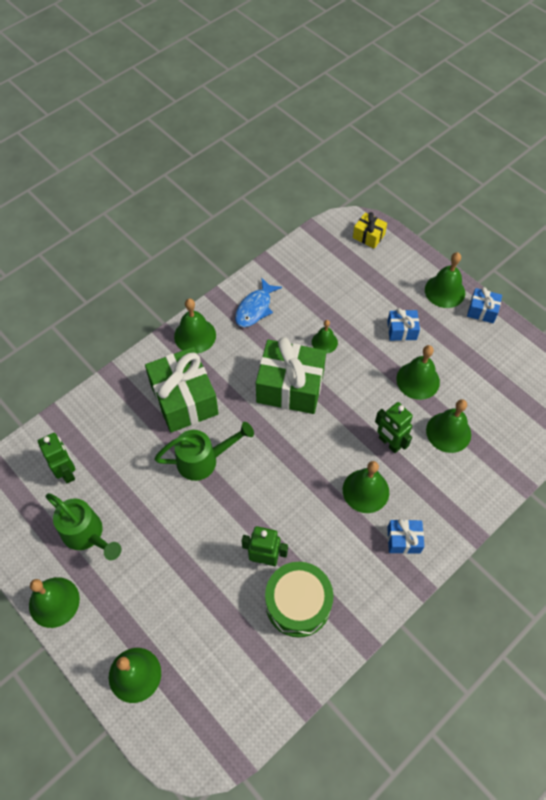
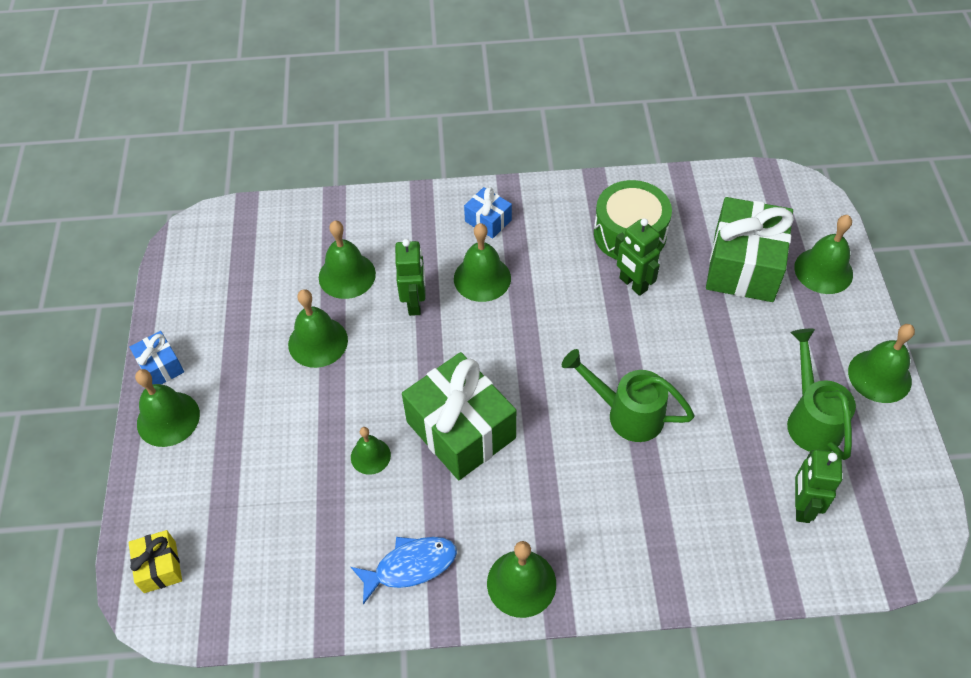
camera: 140 degrees left, 5 degrees down
green gift [145,347,219,433] -> green gift moved to [706,197,794,302]
blue gift [387,308,420,341] -> none

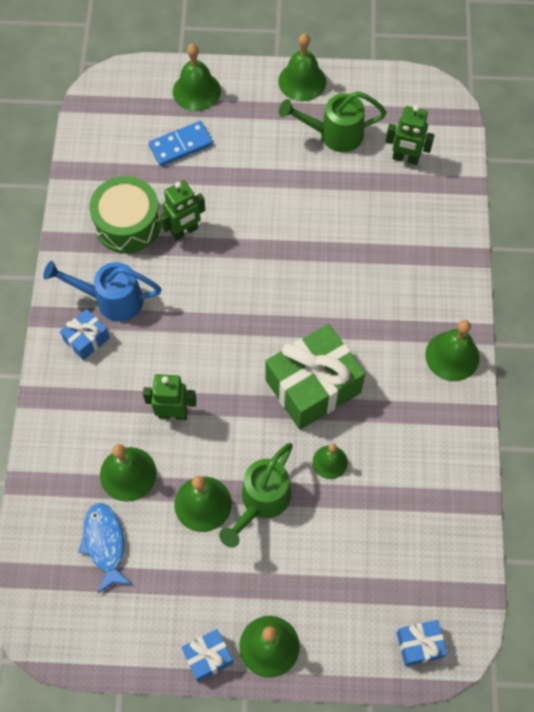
camera: 85 degrees left, 10 degrees up
yellow gift [128,530,182,593] -> blue gift [397,620,447,666]
blue fish [351,537,457,605] -> blue fish moved to [78,503,131,593]
green bell [454,223,511,302] -> none
green watering can [562,349,695,442] -> green watering can moved to [219,443,293,548]
green gift [706,197,794,302] -> blue domino [149,121,213,166]
none -> blue watering can [43,261,161,322]

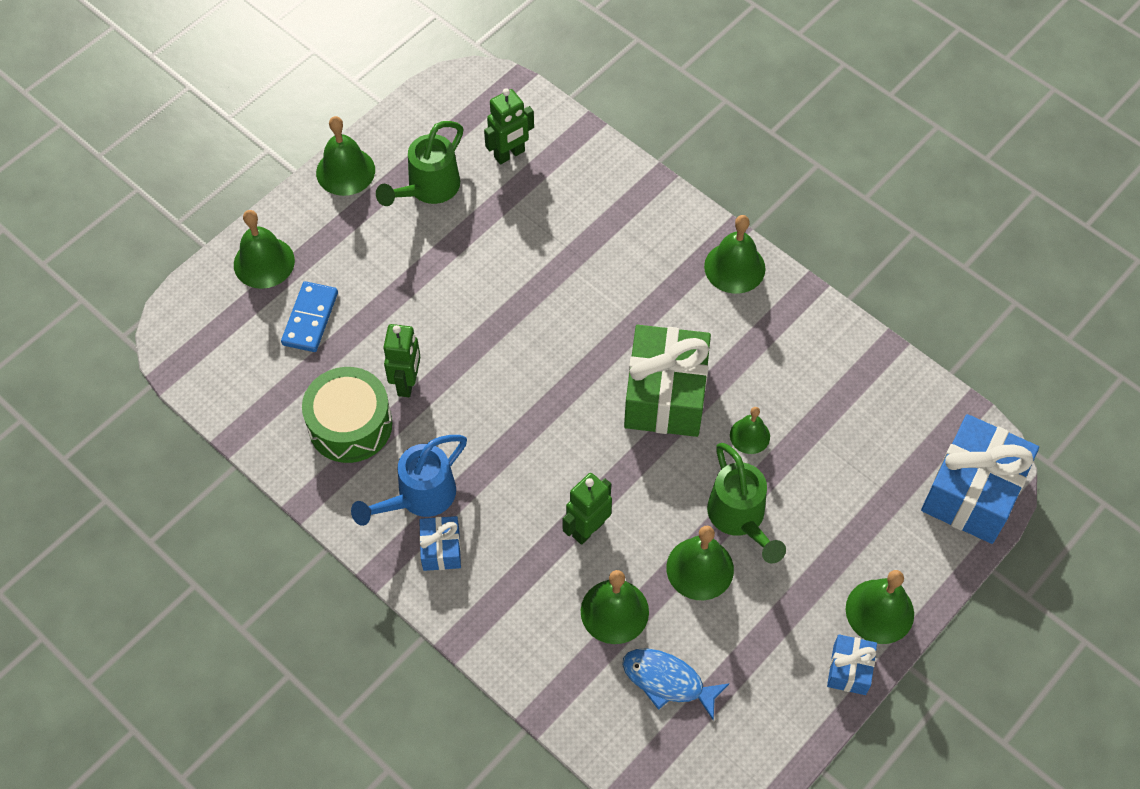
camera: 50 degrees left, 5 degrees down
blue gift [397,620,447,666] -> blue gift [921,414,1039,544], size x2.07

